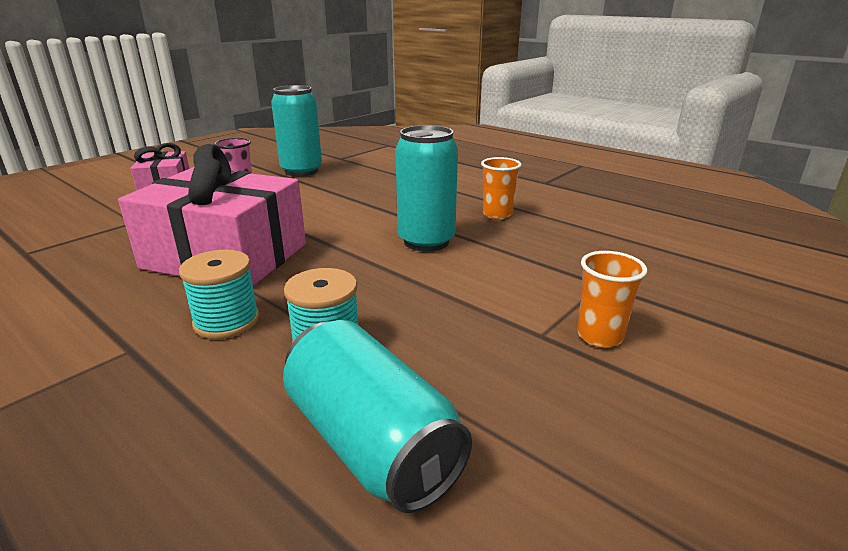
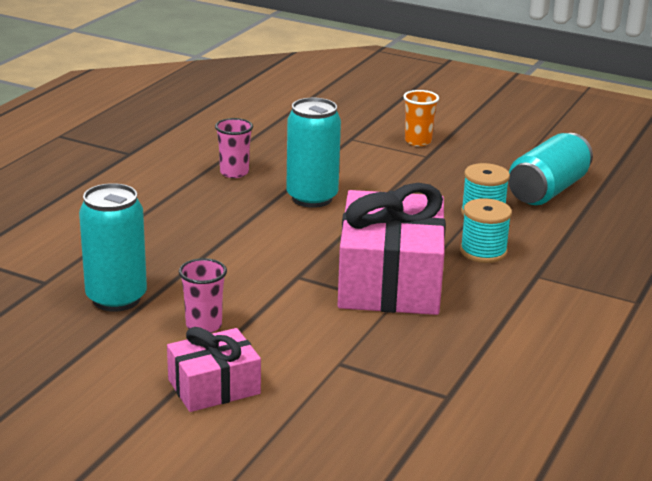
camera: 105 degrees left, 0 degrees up
orange cup [481,157,522,219] -> pink cup [215,118,253,178]

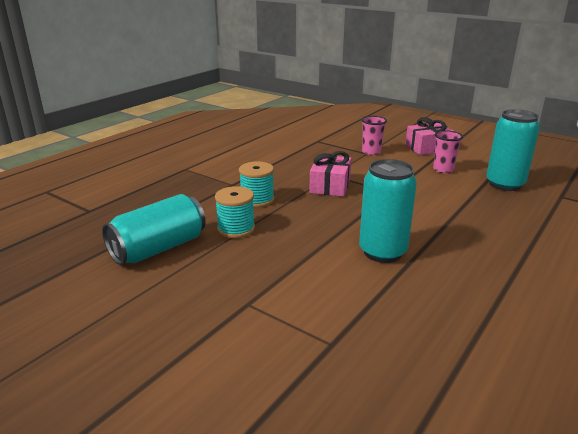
camera: 170 degrees left, 0 degrees up
pink cup [215,118,253,178] -> pink cup moved to [361,116,387,155]
pink gift [338,183,446,315] -> pink gift [309,151,352,197], size x0.54
orange cup [403,90,439,146] -> none

